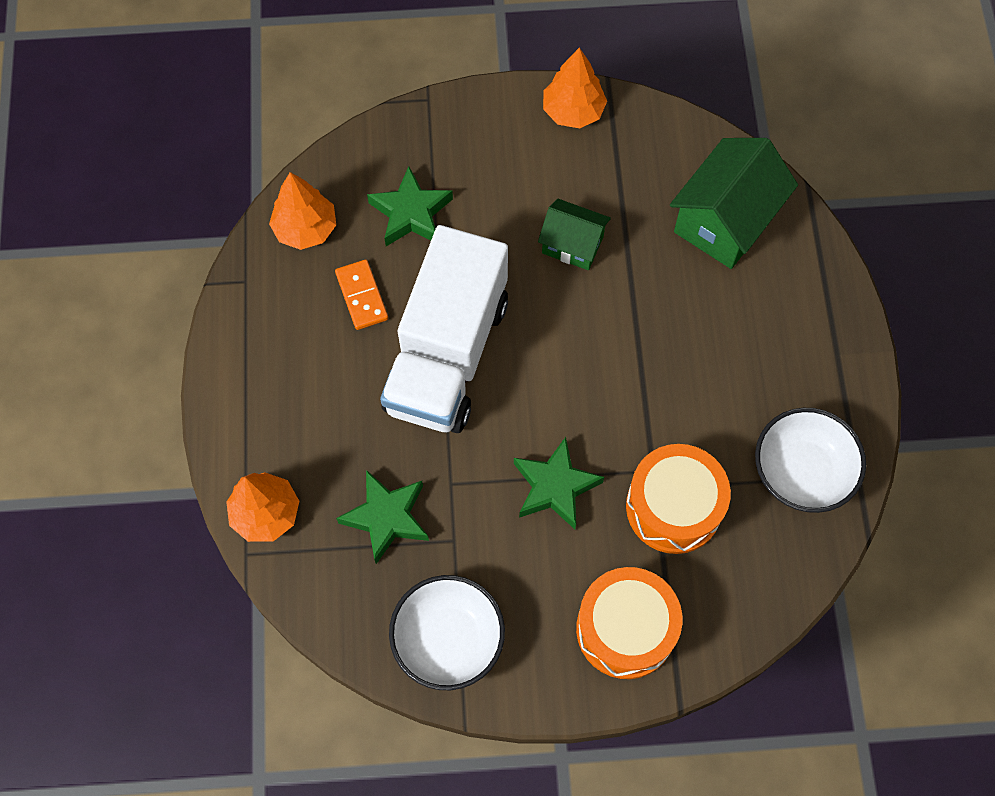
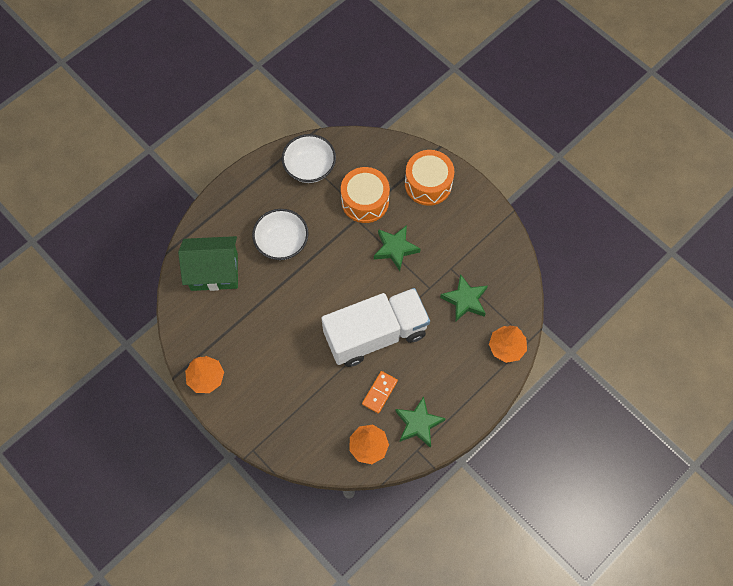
camera: 130 degrees left, 0 degrees up
green star [367,166,453,246] -> green star moved to [395,396,446,448]
white bowl [389,575,505,690] -> white bowl moved to [252,209,309,260]
green house [538,199,611,270] -> none

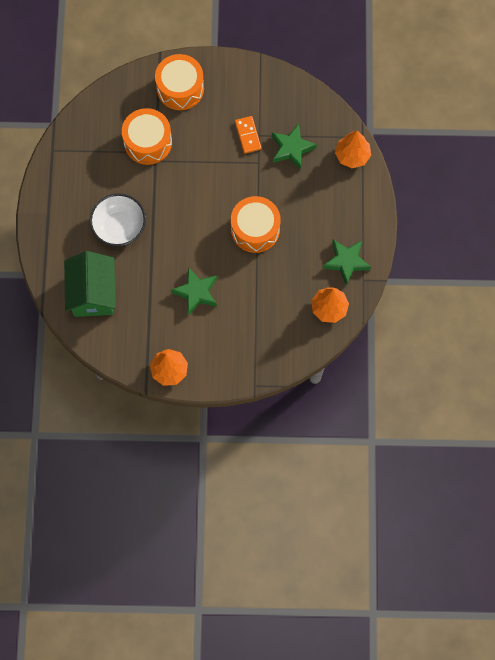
camera: 45 degrees left, 5 degrees up
green house [178,236,238,291] -> green house turned 45 degrees counterclockwise [64,251,116,317]
white bowl [282,134,336,183] -> none
white truck [321,288,430,367] -> orange drum [231,196,281,253]
orange domino [362,371,398,414] -> orange domino moved to [235,116,261,154]
green star [374,225,421,271] -> green star moved to [171,267,217,316]

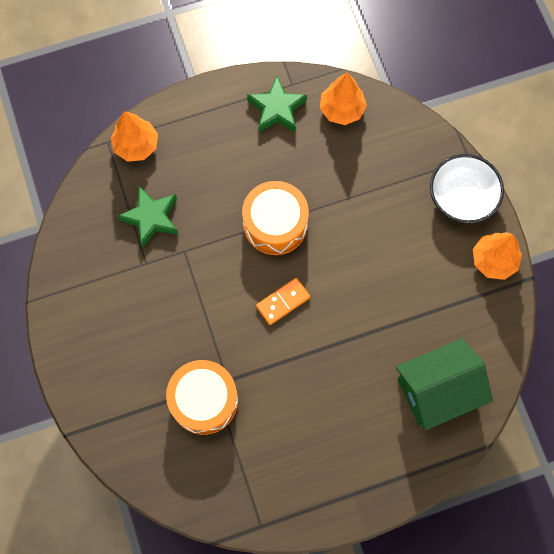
camera: 110 degrees left, 0 degrees up
white bowl [90,193,146,247] -> white bowl moved to [430,154,504,223]
orange drum [155,54,204,110] -> none
green star [171,267,217,316] -> none
orange domino [235,116,261,154] -> orange domino moved to [256,278,310,325]

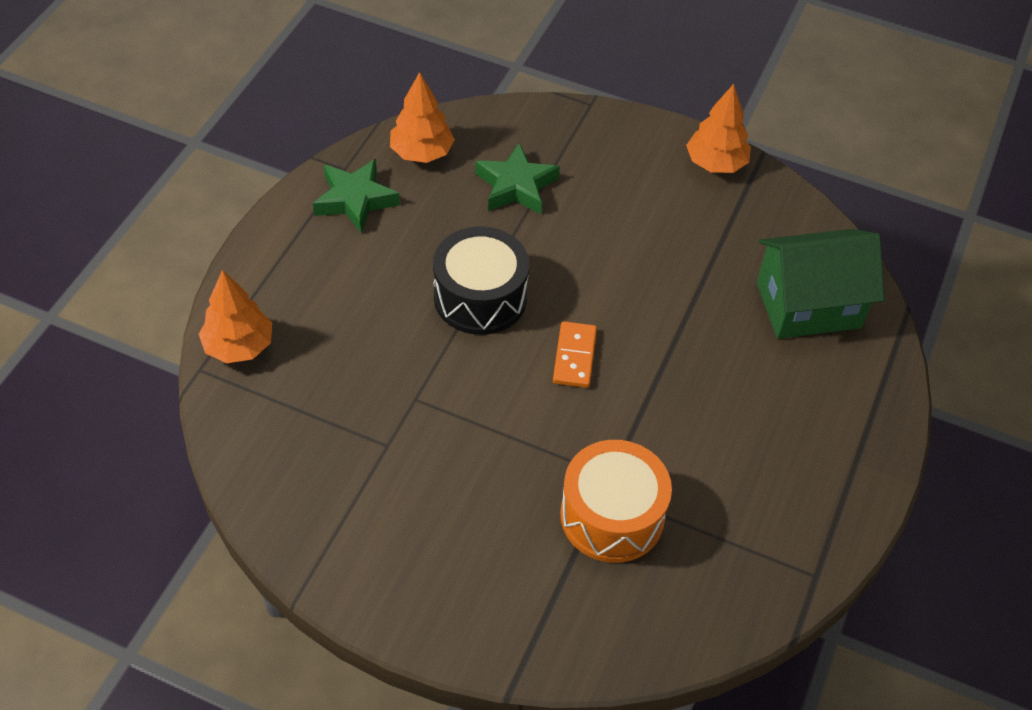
camera: 50 degrees left, 20 degrees down
green star [117,186,178,248] -> green star moved to [475,143,560,214]
orange drum [242,181,309,255] -> black drum [433,226,529,335]
green house [396,338,493,430] -> green house turned 60 degrees clockwise [757,229,884,339]
white bowl [430,154,504,223] -> none

